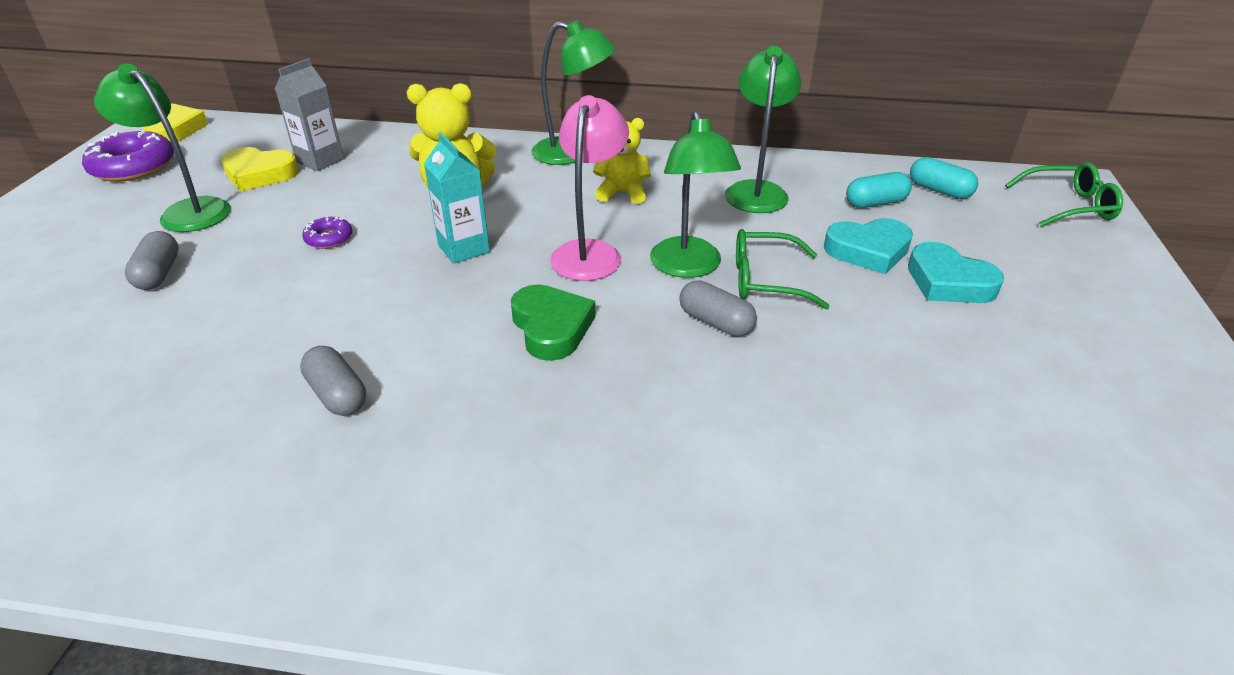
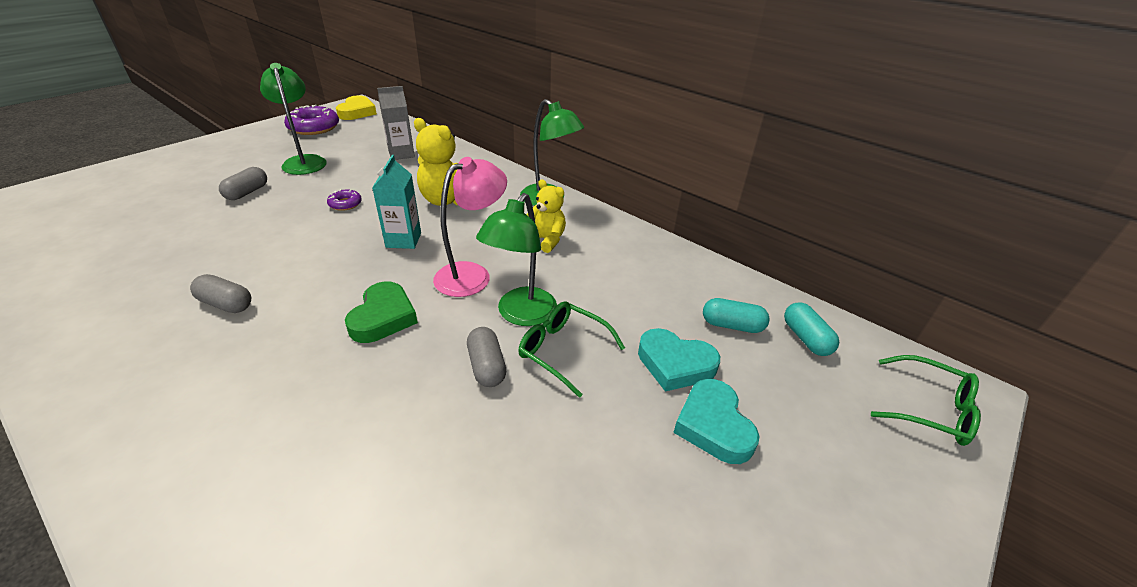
camera: 30 degrees right, 0 degrees up
yellow heart [221,147,299,192] -> none
grey capsule [300,346,366,416] -> grey capsule turned 60 degrees counterclockwise [190,274,251,313]
green lamp [725,46,802,213] -> none

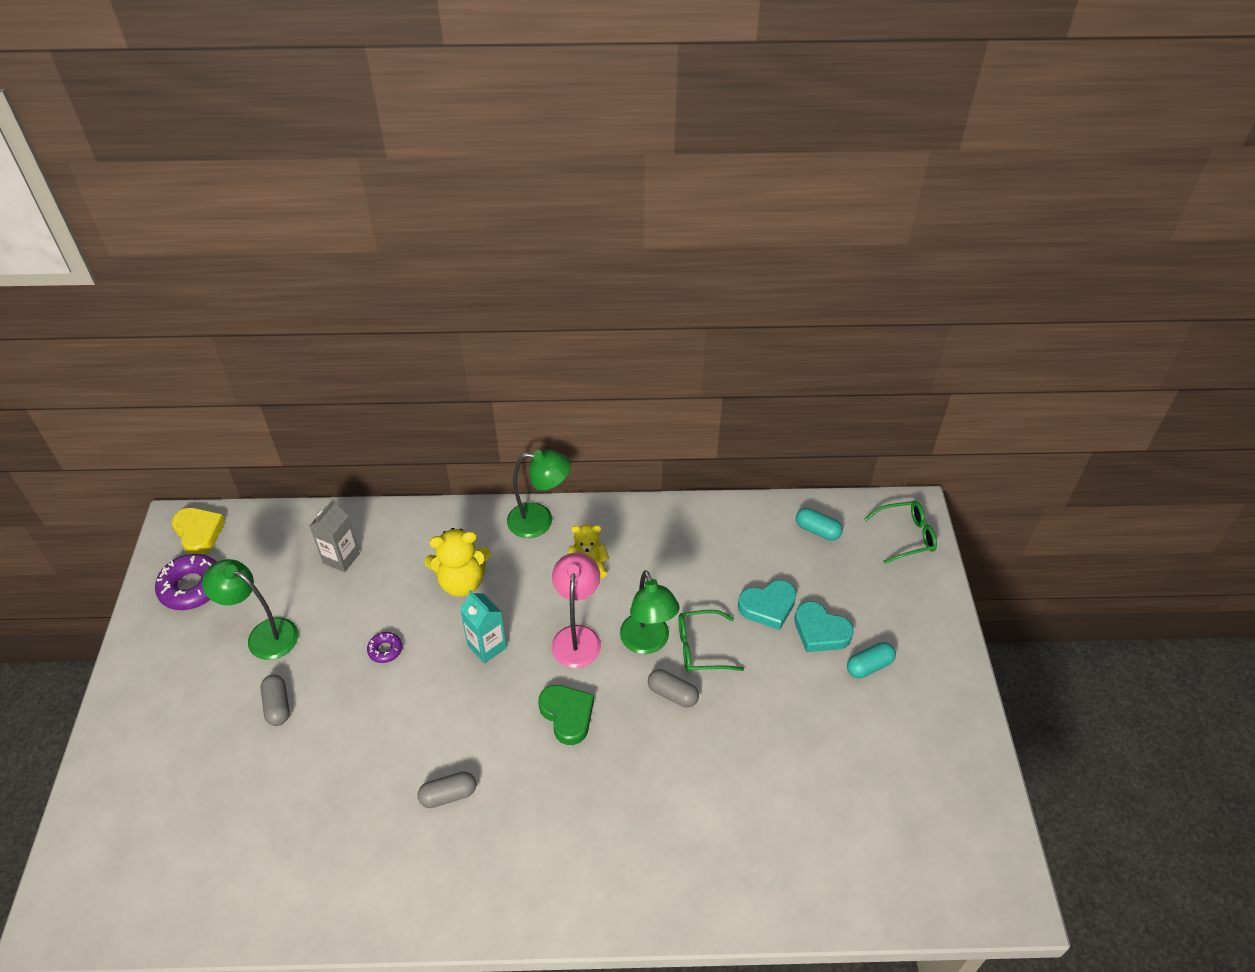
camera: 40 degrees left, 10 degrees up
turquoise capsule [703,298,770,333] -> turquoise capsule moved to [847,642,896,678]

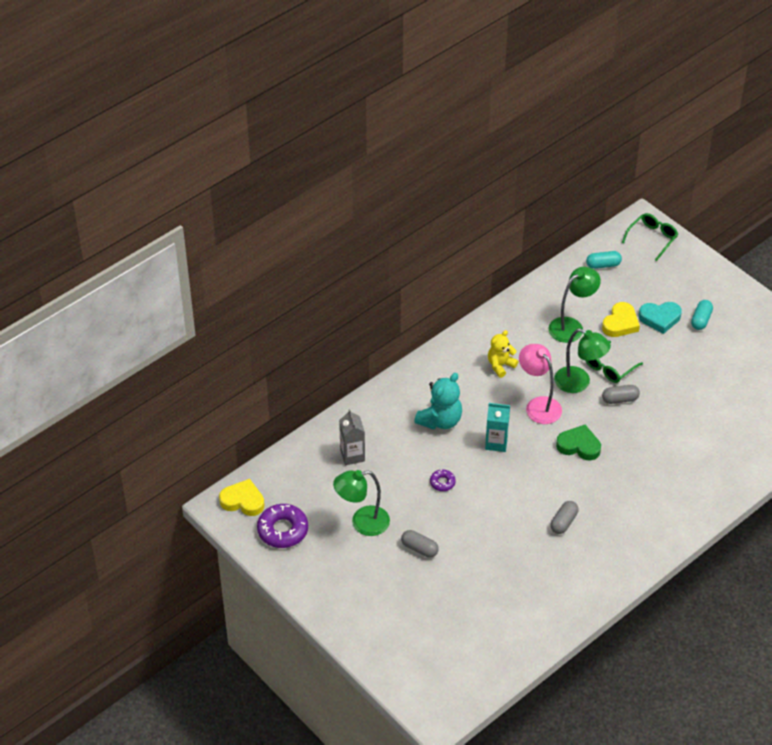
camera: 40 degrees left, 0 degrees up
yellow teddy bear [425,528,491,597] -> turquoise teddy bear [414,373,462,430]
green lamp [507,450,571,538] -> green lamp moved to [549,267,601,343]
turquoise heart [738,580,797,630] -> yellow heart [602,302,640,337]

